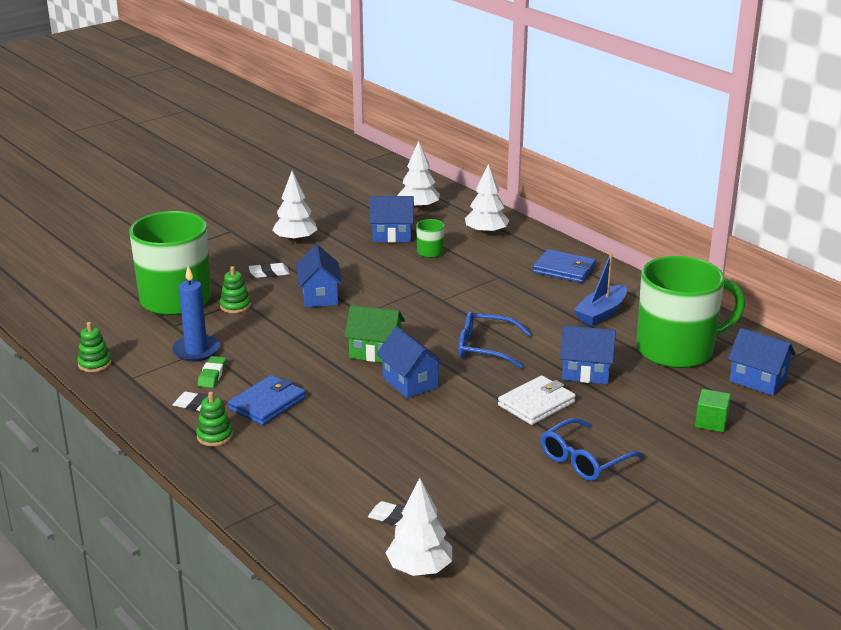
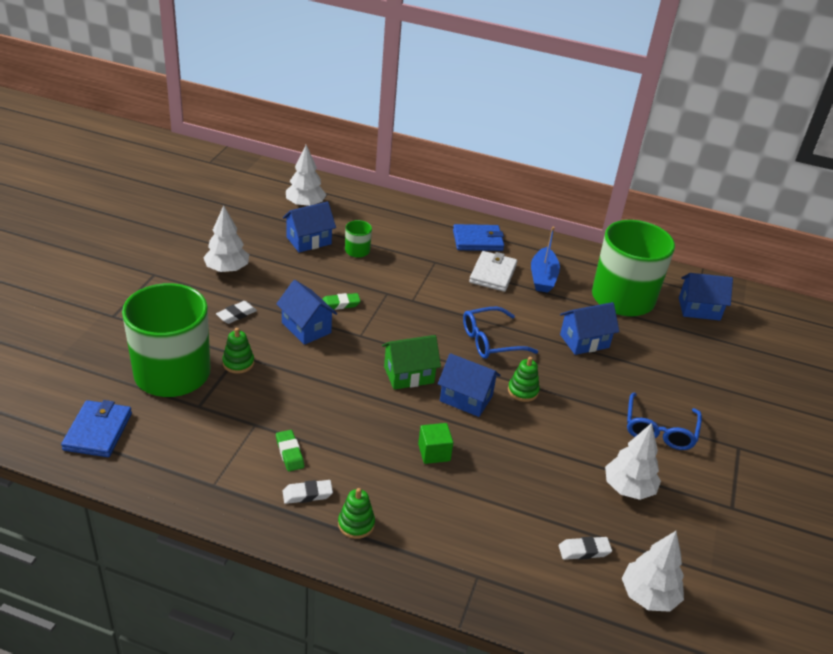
camera: 35 degrees left, 10 degrees up
green stacking toy [77,322,112,372] -> green stacking toy moved to [508,357,540,402]
blue candle [172,266,220,362] -> none
blue wallet [228,375,306,425] -> blue wallet moved to [61,400,132,457]
white tree [465,164,509,236] -> white tree moved to [605,423,661,500]
white wallet [498,375,576,425] -> white wallet moved to [469,251,517,292]
green cube [695,389,731,432] -> green cube moved to [418,423,454,464]
none -> green eraser [322,293,361,310]

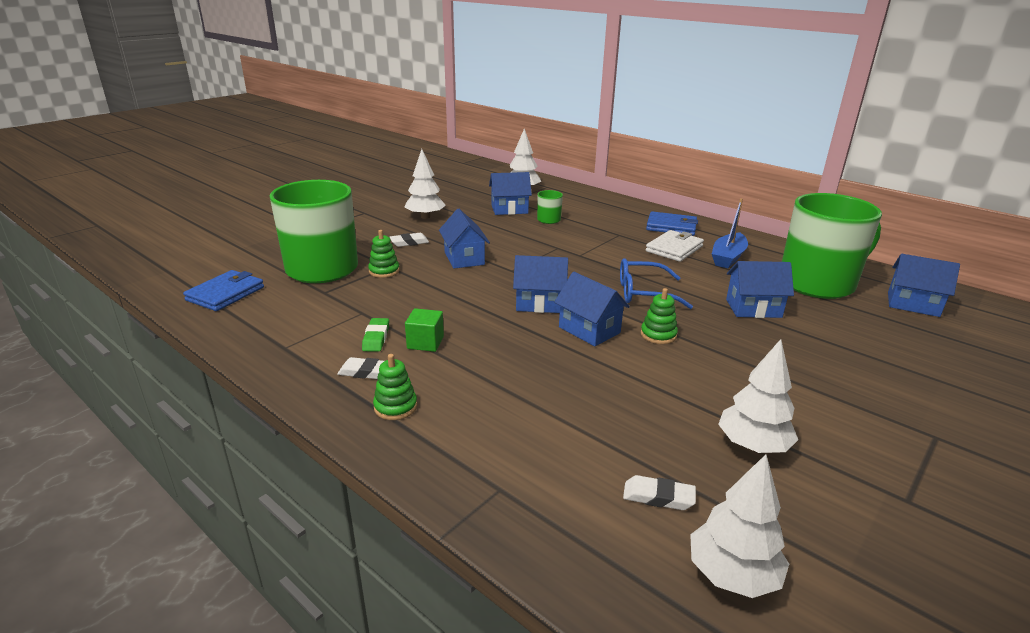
camera: 25 degrees right, 10 degrees down
green eraser [322,293,361,310] -> none
green house [382,335,441,390] -> blue house [513,255,568,313]
green cube [418,423,454,464] -> green cube moved to [405,308,444,352]
blue glasses [627,393,702,450] -> none

